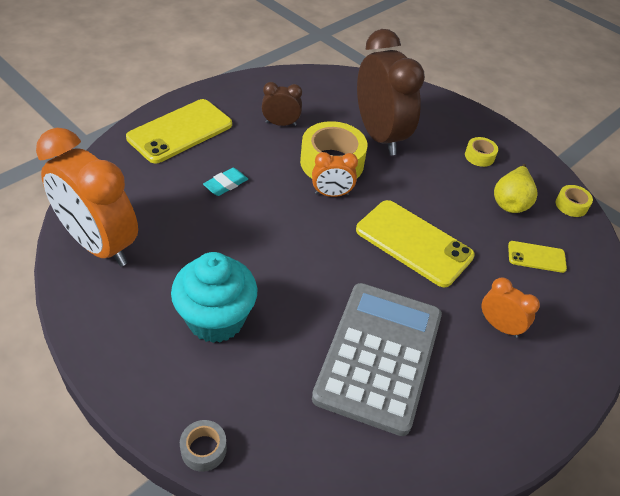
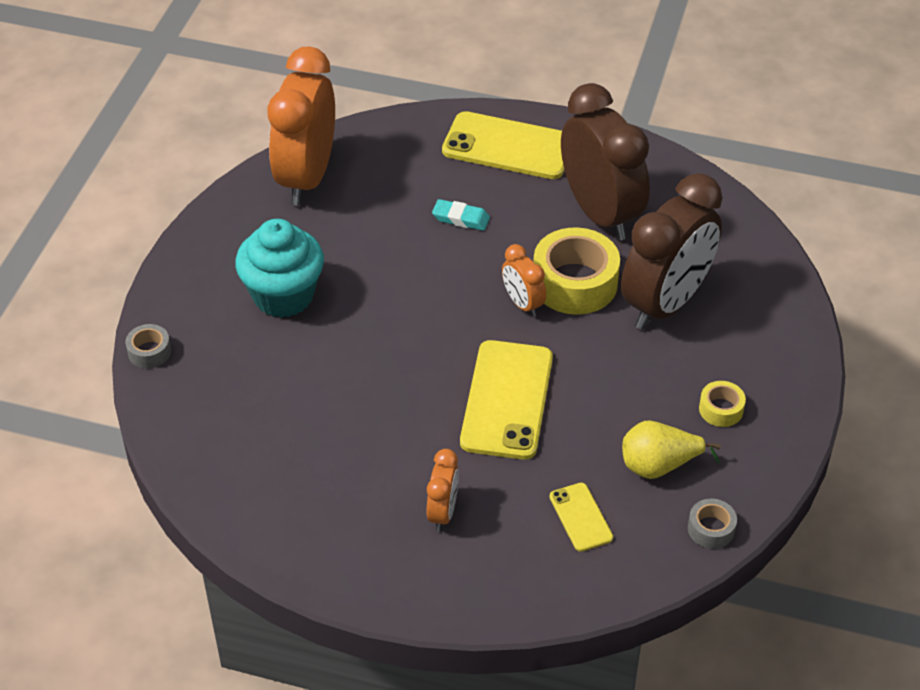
camera: 65 degrees right, 0 degrees up
brown clock [262,82,302,126] -> brown clock [561,83,650,241], size x2.16
grey calculator [312,283,442,436] -> none
yellow tape [556,185,593,217] -> grey tape [688,499,737,549]

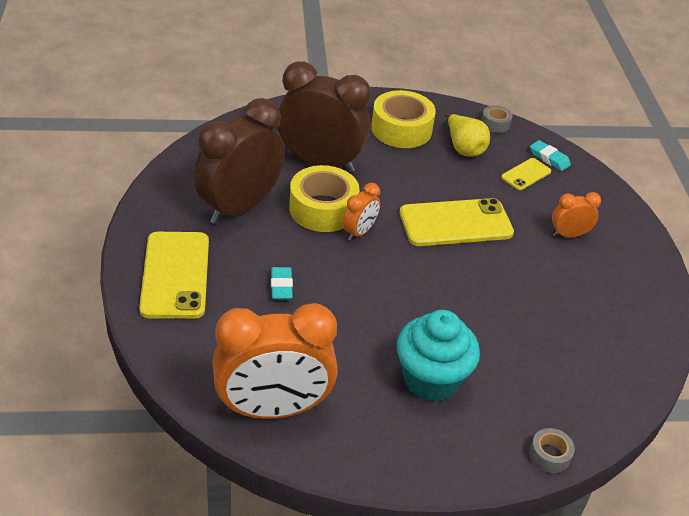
camera: 115 degrees left, 5 degrees down
yellow tape [699,381,746,427] -> yellow tape [371,90,436,148], size x2.06
none -> turquoise eraser [530,140,571,171]

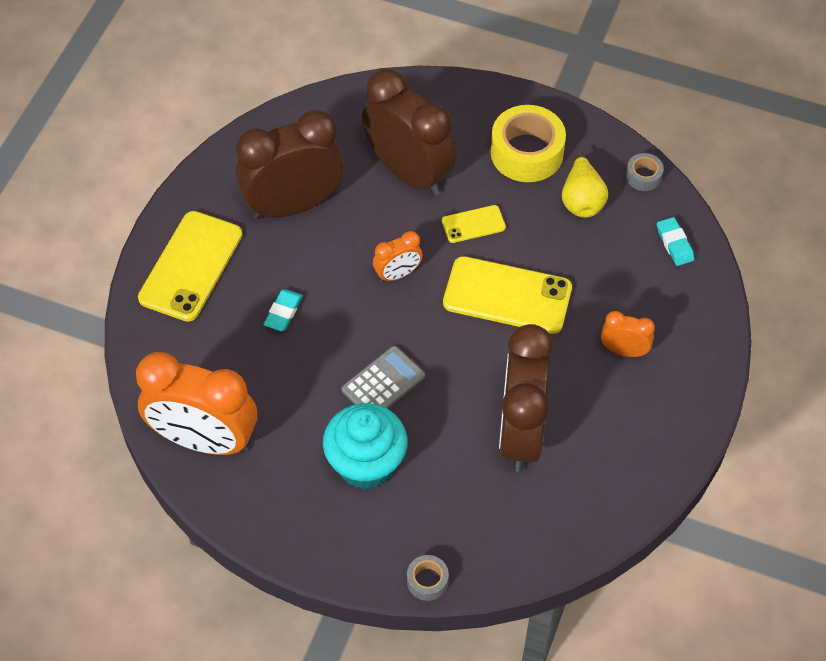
camera: 30 degrees right, 15 degrees up
yellow tape [289,165,359,232] -> none
yellow phone [501,158,551,190] -> yellow phone moved to [442,205,506,243]
none -> grey calculator [342,346,425,409]
none -> brown clock [499,324,554,472]

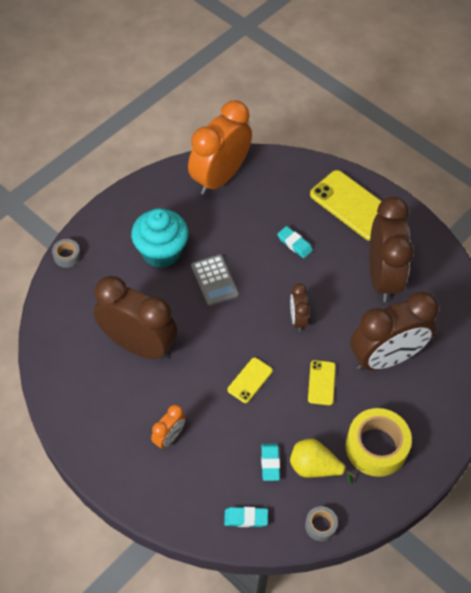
camera: 110 degrees right, 0 degrees up
orange clock [373,231,423,282] -> brown clock [290,283,309,331]
yellow phone [443,256,572,334] -> yellow phone [227,357,273,403], size x0.51
none -> turquoise eraser [261,444,280,481]

